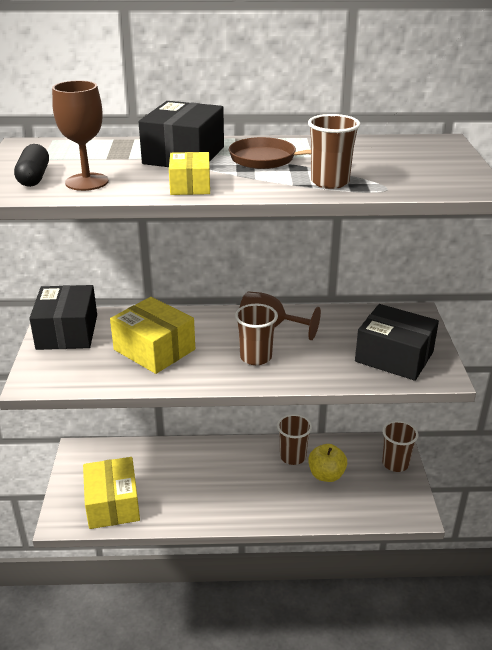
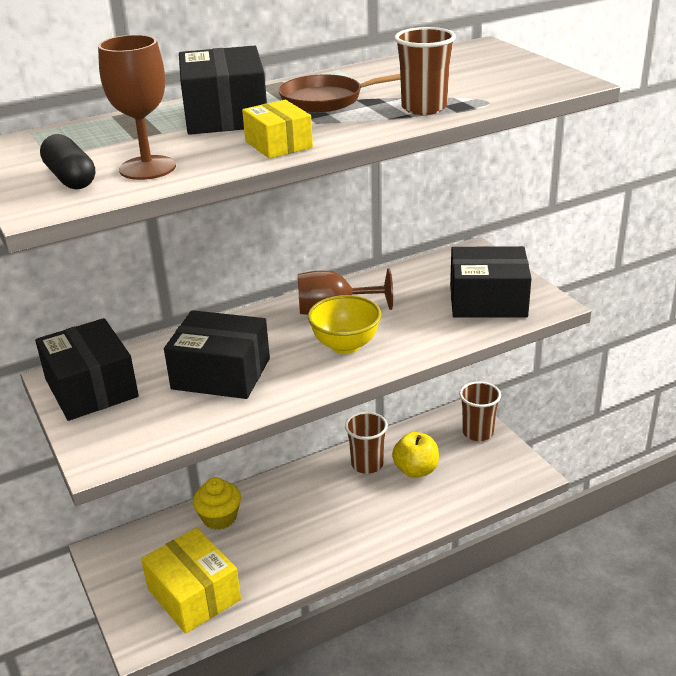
camera: 25 degrees left, 0 degrees up
yellow box [110,297,195,374] -> black box [164,310,270,399]
brown cup [235,304,278,365] -> yellow bowl [308,295,381,354]
none -> yellow cupcake [193,477,241,530]

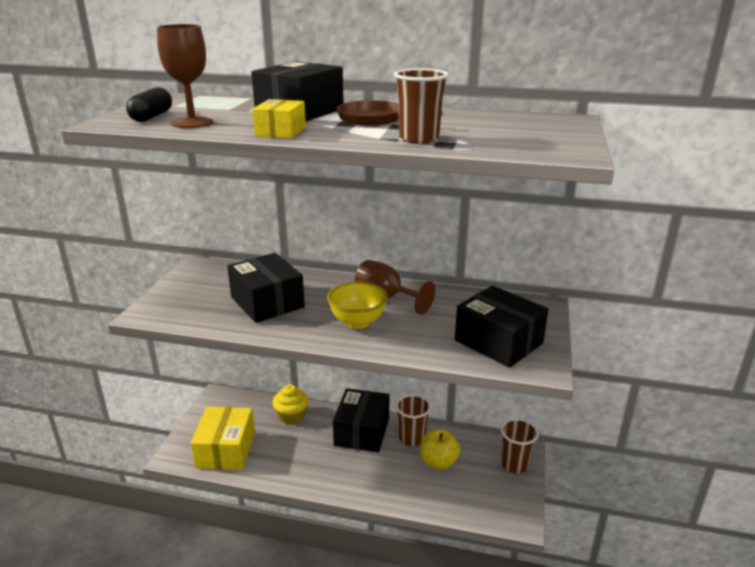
camera: 40 degrees right, 5 degrees down
black box [35,318,139,421] -> black box moved to [333,388,389,453]

